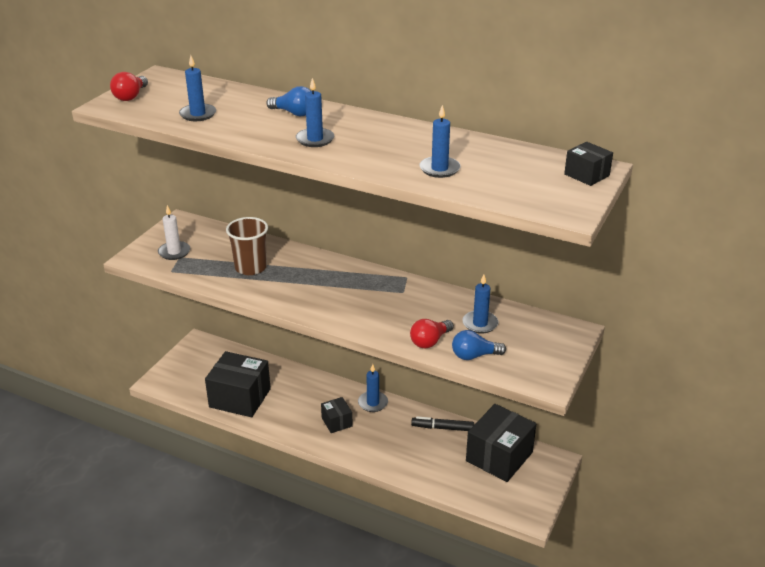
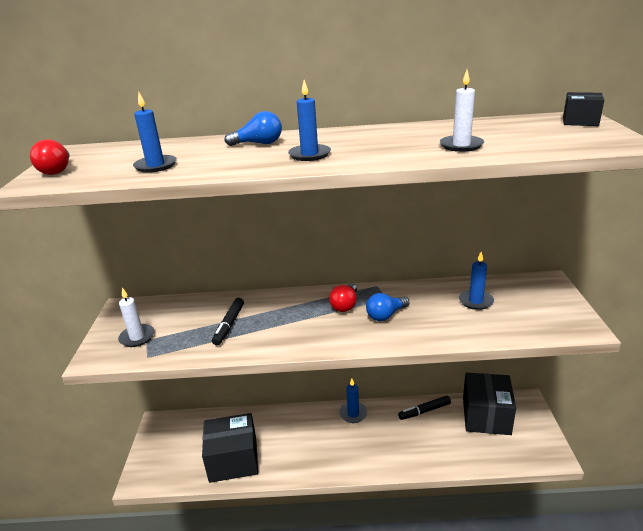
camera: 25 degrees left, 5 degrees down
brown cup [226,217,268,275] -> black marker [212,298,244,345]
black box [321,397,353,433] -> none
red light bulb [410,319,454,349] -> red light bulb moved to [329,283,357,312]
blue candle [419,105,460,178] -> white candle [440,70,484,152]
blue light bulb [452,330,506,360] -> blue light bulb moved to [366,293,410,321]

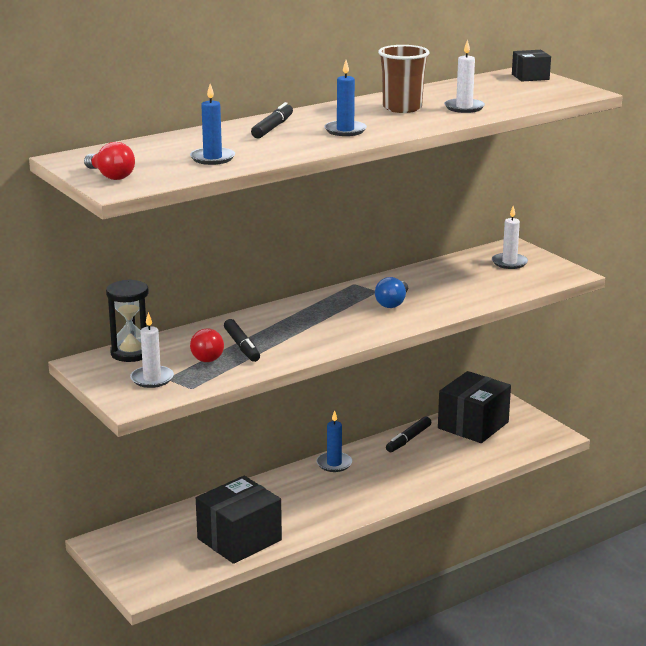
camera: 35 degrees left, 5 degrees down
blue light bulb [225,111,282,146] -> black marker [251,102,293,139]
red light bulb [329,283,357,312] -> red light bulb moved to [190,329,224,362]
blue candle [459,252,494,310] -> none
black box [463,373,516,435] -> black box turned 60 degrees clockwise [438,371,511,443]
none -> black hourglass [106,279,149,362]
none -> brown cup [378,45,429,113]
none -> white candle [492,206,528,269]

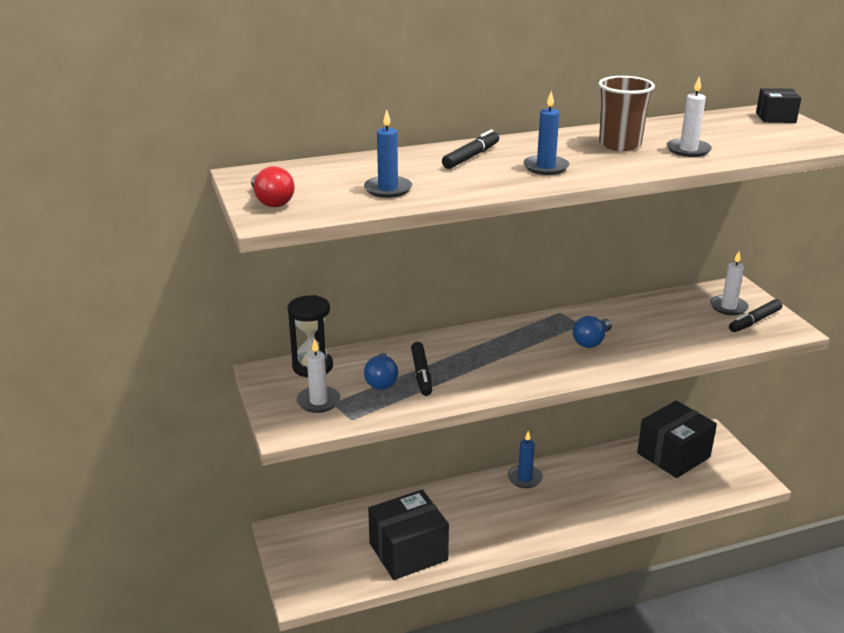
camera: 15 degrees right, 5 degrees up
red light bulb [190,329,224,362] -> blue light bulb [364,353,398,390]
black marker [386,416,431,452] -> black marker moved to [729,299,782,332]

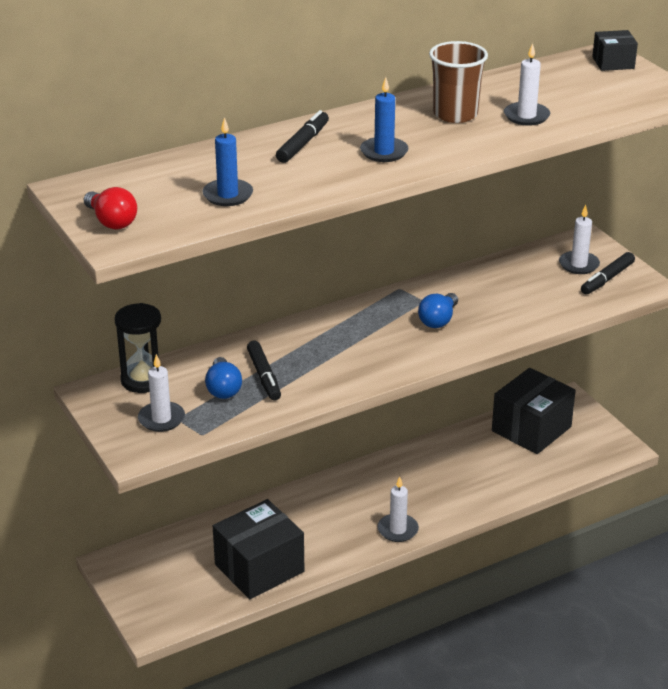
camera: 10 degrees left, 5 degrees up
blue candle [508,431,543,488] -> none
none -> white candle [377,477,419,542]

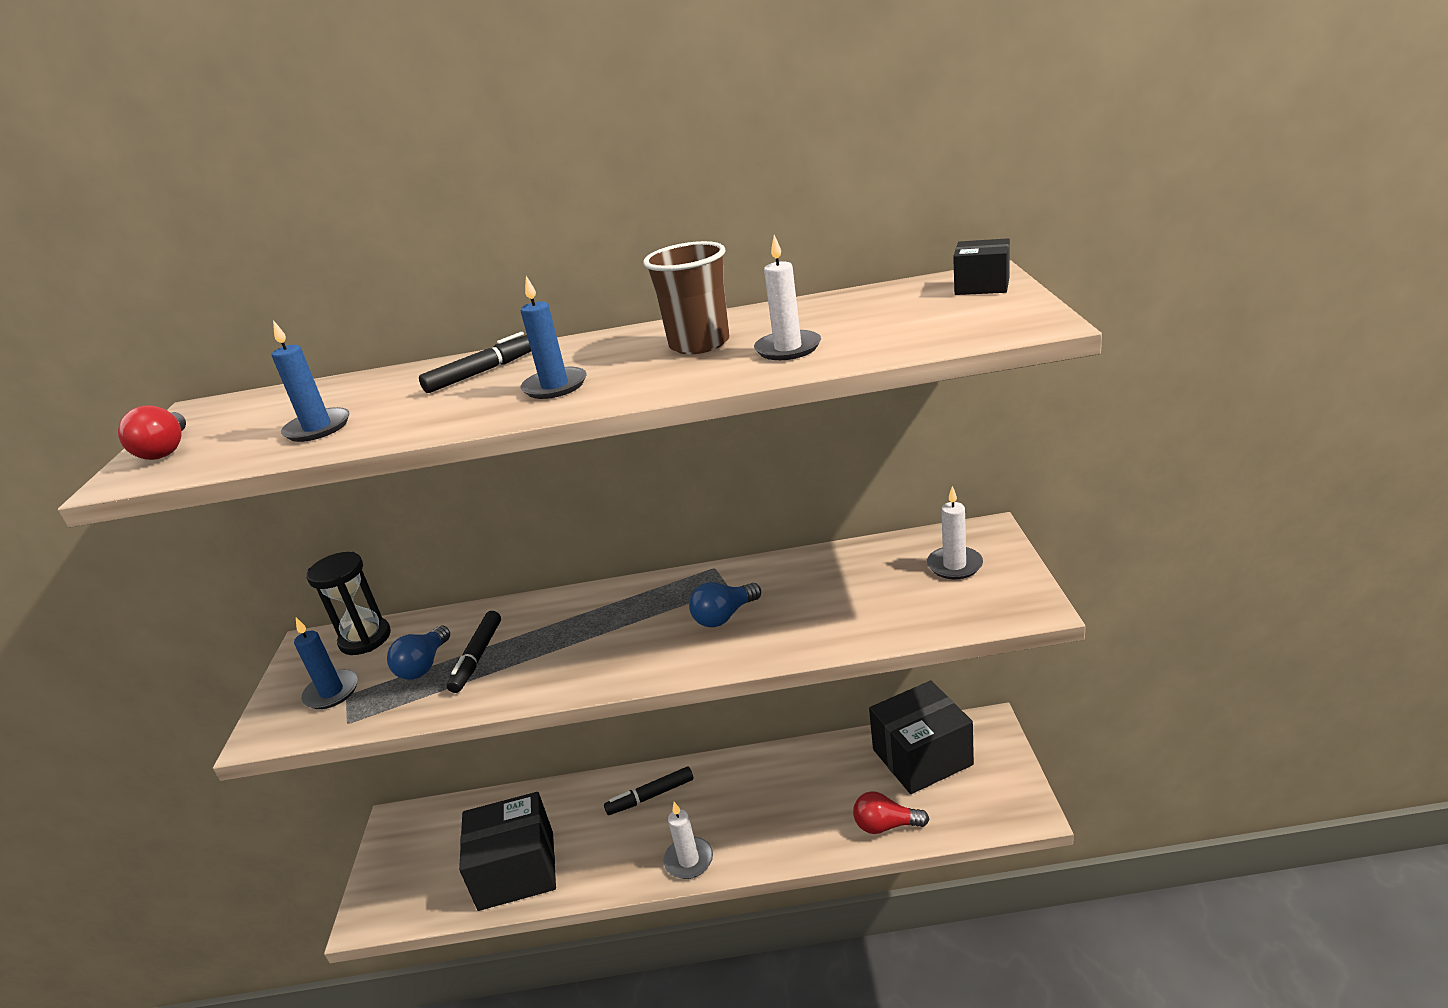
camera: 30 degrees right, 5 degrees down
white candle [138,354,185,432] -> blue candle [294,618,358,709]
black marker [581,252,635,295] -> black marker moved to [604,767,693,815]
none -> red light bulb [853,791,929,834]

